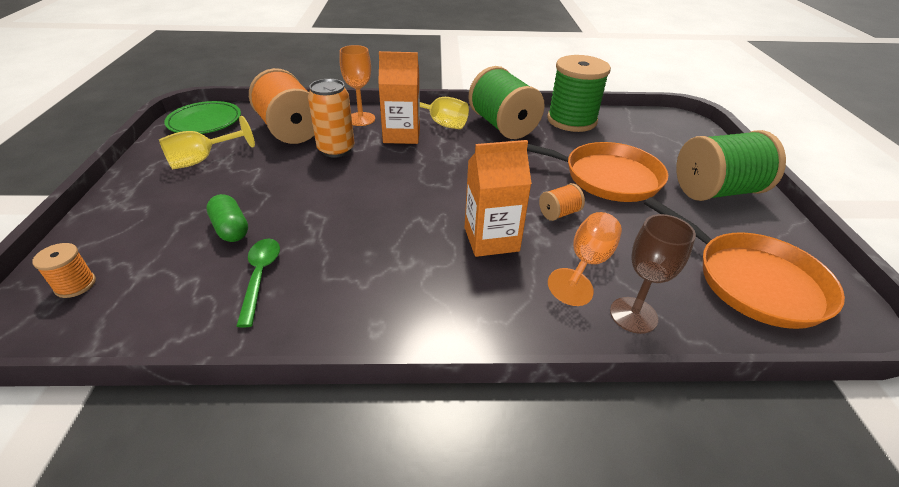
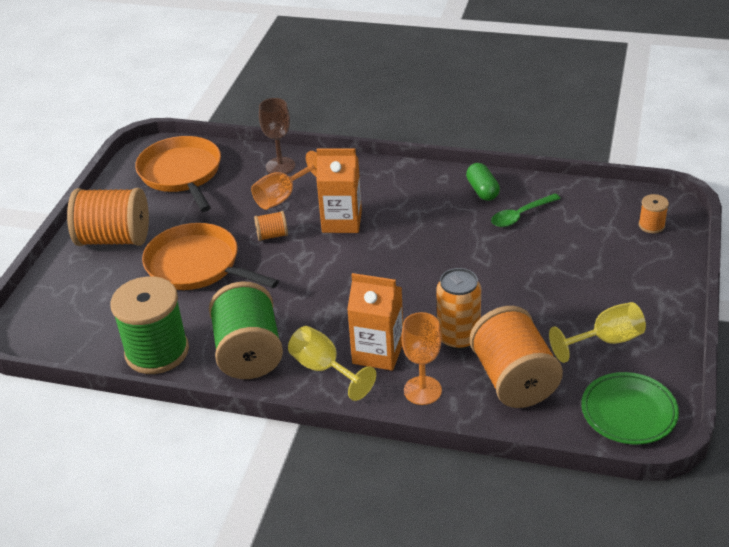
camera: 160 degrees left, 0 degrees up
green capsule [206,194,248,242] -> green capsule moved to [466,163,500,201]
green spoon [236,239,280,328] -> green spoon turned 45 degrees clockwise [491,193,561,227]
green spool [676,130,786,201] -> orange spool [67,188,149,246]

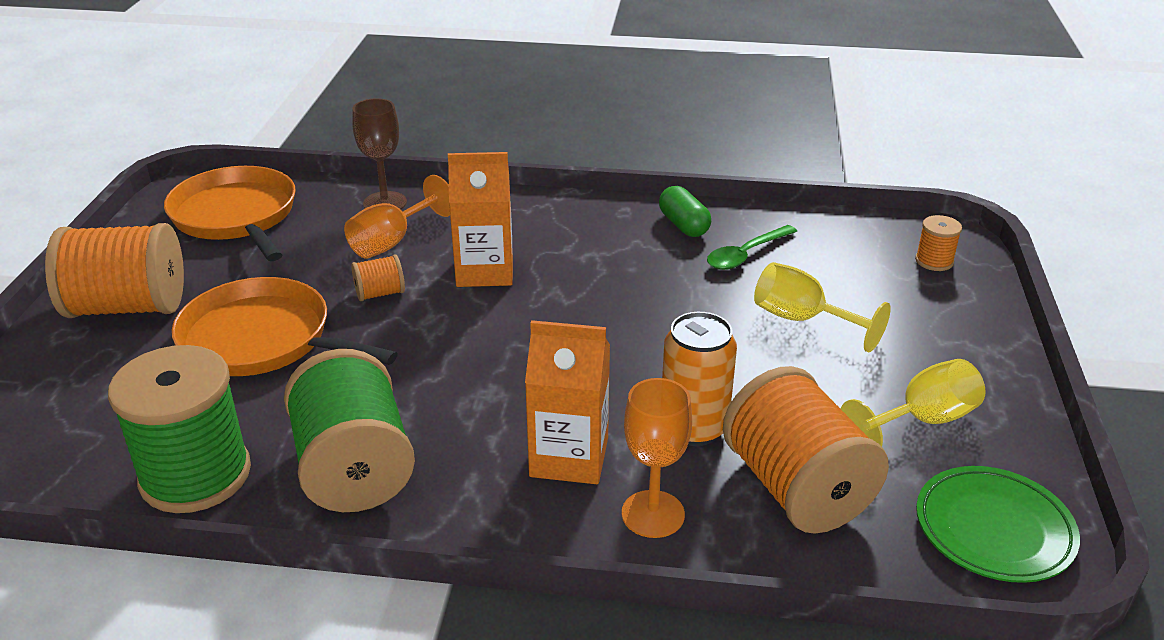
camera: 10 degrees left, 5 degrees down
yellow goblet [288,326,376,401] -> yellow goblet moved to [754,262,891,352]

